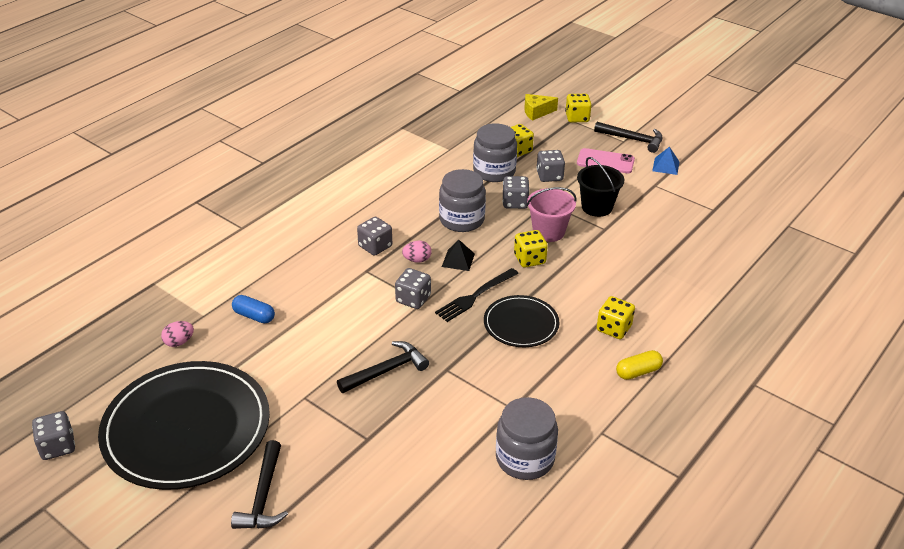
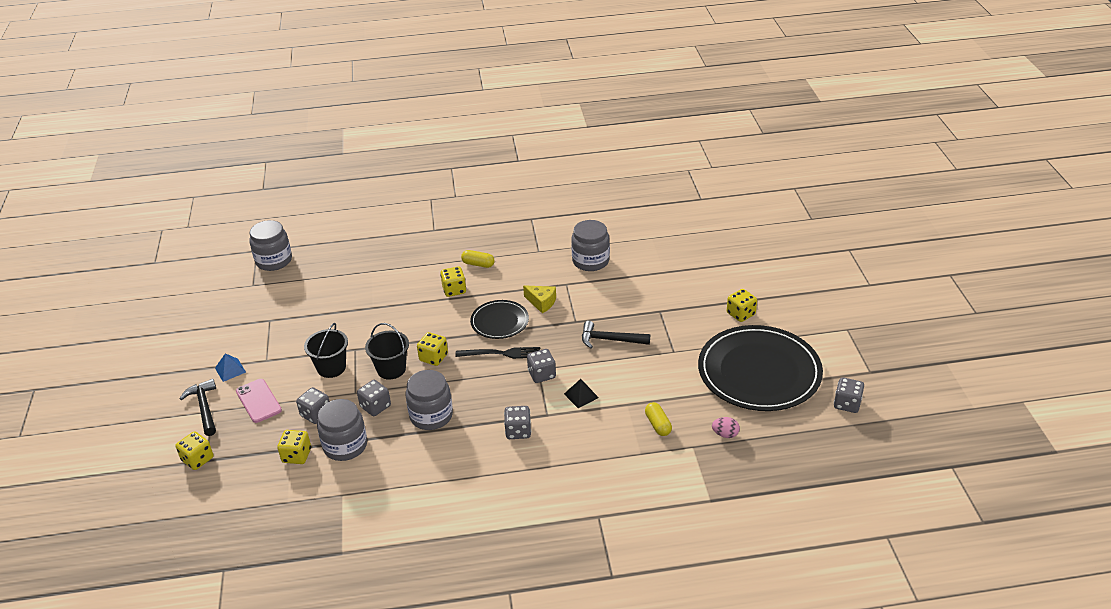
camera: 135 degrees left, 0 degrees up
black hammer [231,440,288,529] -> yellow dice [727,289,757,322]
blue capsule [232,295,275,323] -> yellow capsule [645,402,672,436]
pink egg [402,241,431,263] -> none
black pyramid [442,240,475,271] -> black pyramid moved to [564,379,599,408]
yellow cheese [524,94,558,121] -> yellow cheese moved to [523,285,556,313]
pink bucket [527,187,576,242] -> black bucket [365,323,409,380]
none -> grey jar [249,220,292,271]

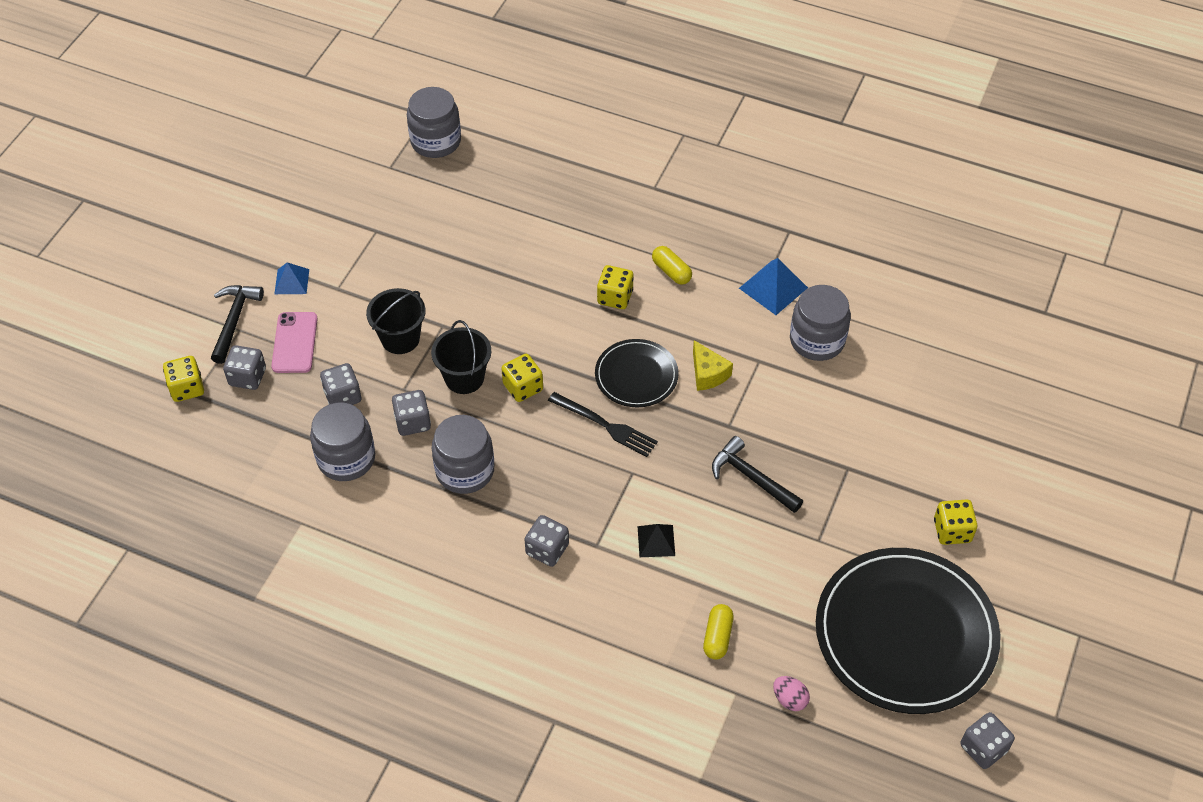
camera: 30 degrees right, 15 degrees up
yellow dice [277,430,311,464] -> none
grey dice [527,349,556,383] -> grey dice moved to [223,345,266,390]
none -> blue pyramid [739,258,808,315]

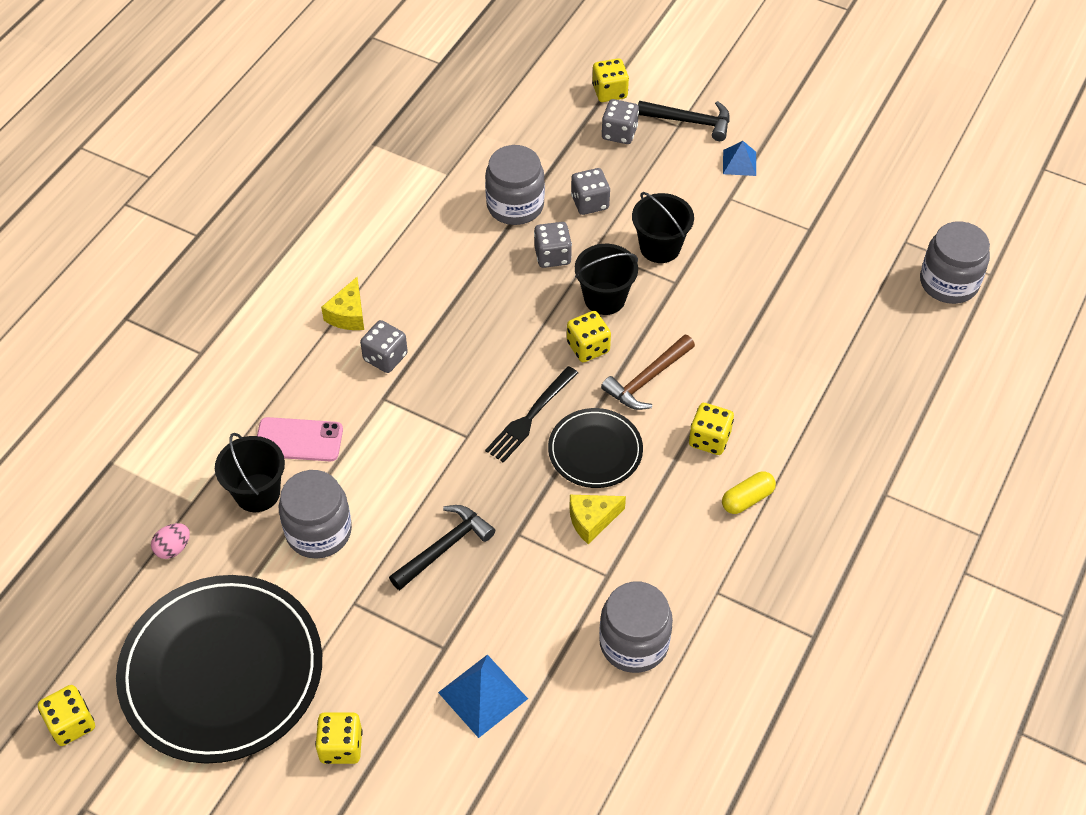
camera: 95 degrees right, 0 degrees up
pink phone [271,312,318,373] -> pink phone moved to [257,417,343,461]
grey jar [432,415,494,494] -> grey jar moved to [279,470,352,559]
black pyramid [638,524,675,557] -> none
yellow capsule [703,604,734,659] -> black bucket [215,433,285,512]
blue pyramid [739,258,808,315] -> blue pyramid moved to [438,655,528,738]
grey dice [960,712,1015,769] -> yellow dice [38,685,95,746]
none -> yellow cheese [321,277,364,330]
none -> brown hammer [601,334,695,410]

